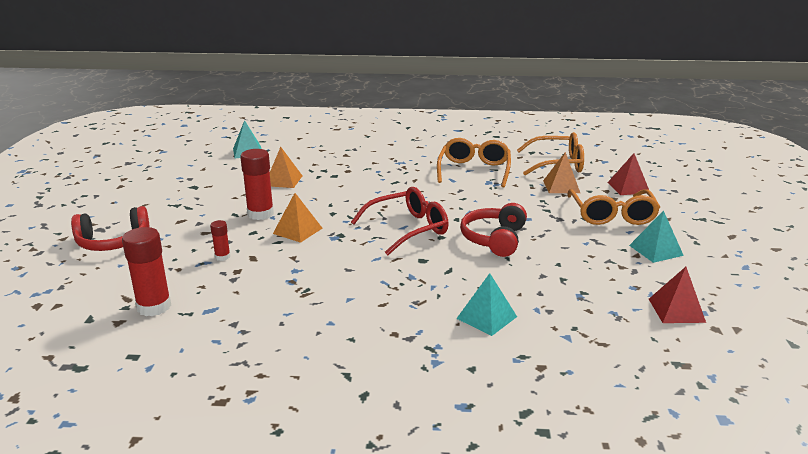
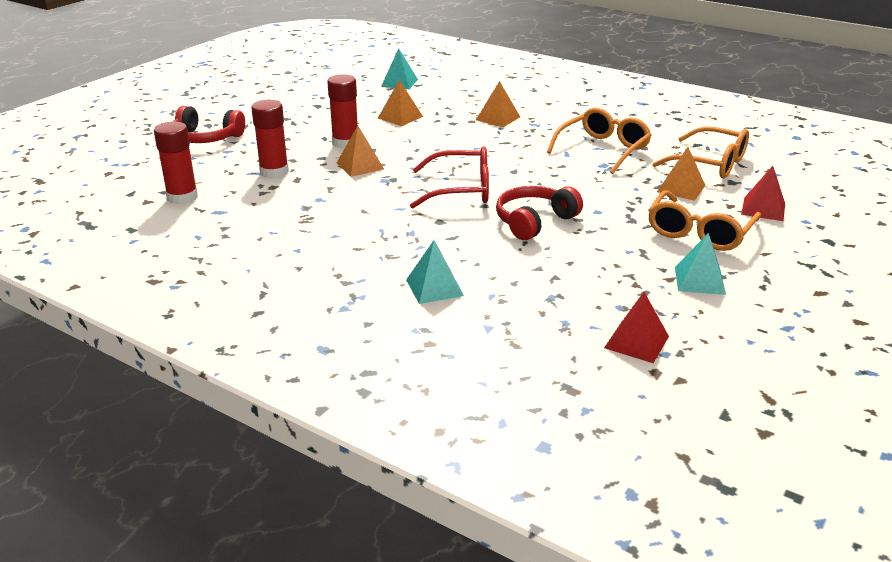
camera: 30 degrees right, 5 degrees up
red glue stick [210,220,231,261] -> red glue stick [251,100,289,179], size x1.93
none -> orange pyramid [476,81,520,127]

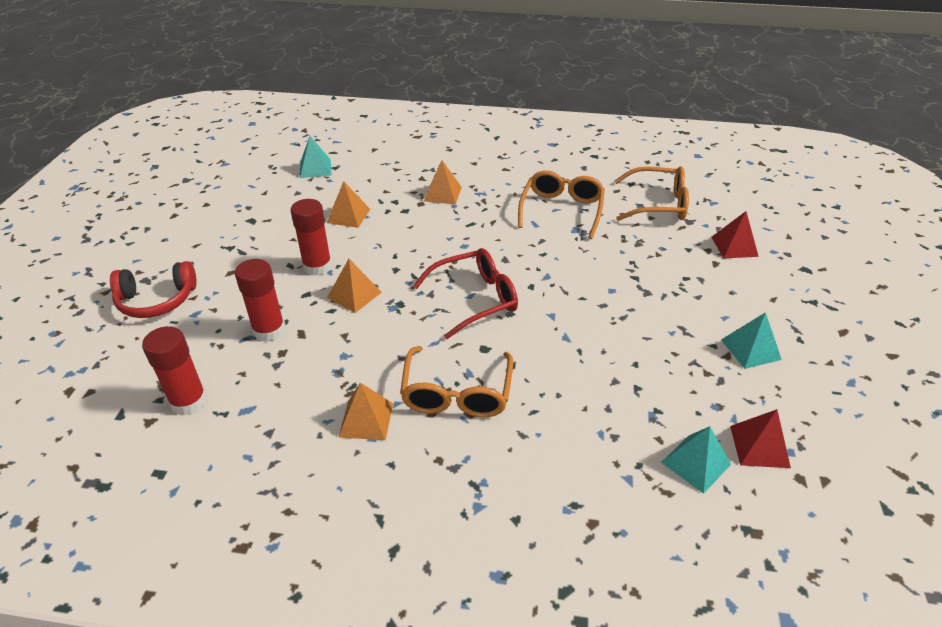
camera: 25 degrees left, 10 degrees up
turquoise pyramid [406,240,464,304] -> turquoise pyramid moved to [661,426,731,494]
red headphones [496,186,583,240] -> none
orange glasses [648,190,761,251] -> orange glasses moved to [400,346,513,418]
orange pyramid [657,147,705,201] -> orange pyramid moved to [339,383,393,440]

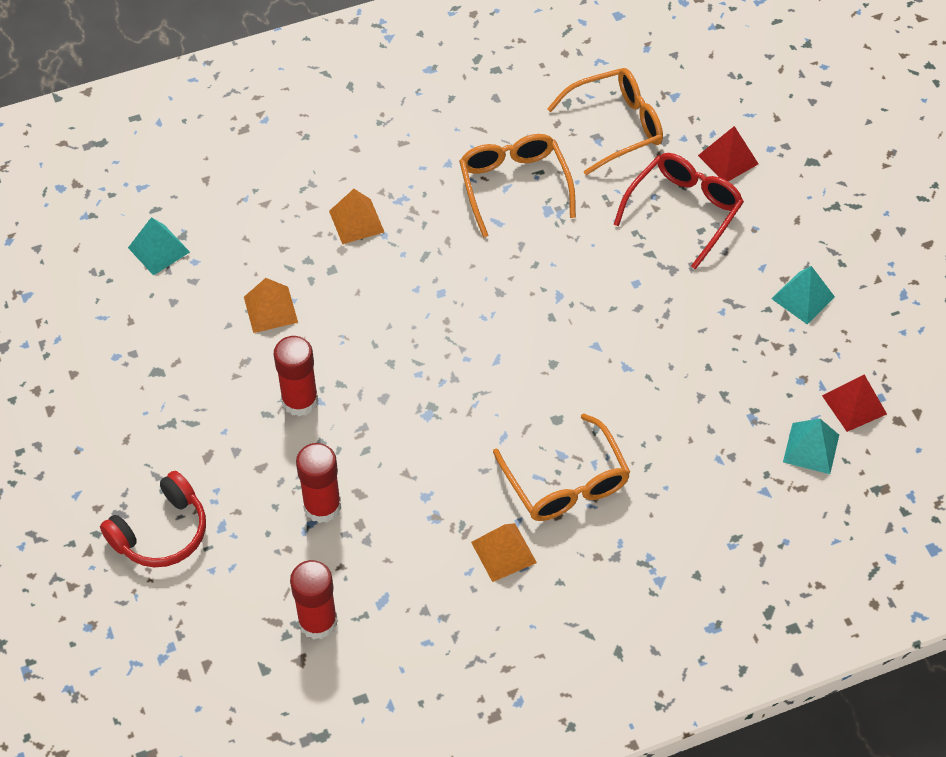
camera: 30 degrees left, 15 degrees up
orange pyramid [327,259,382,313] -> none
red glasses [413,248,518,339] -> red glasses moved to [613,153,744,269]

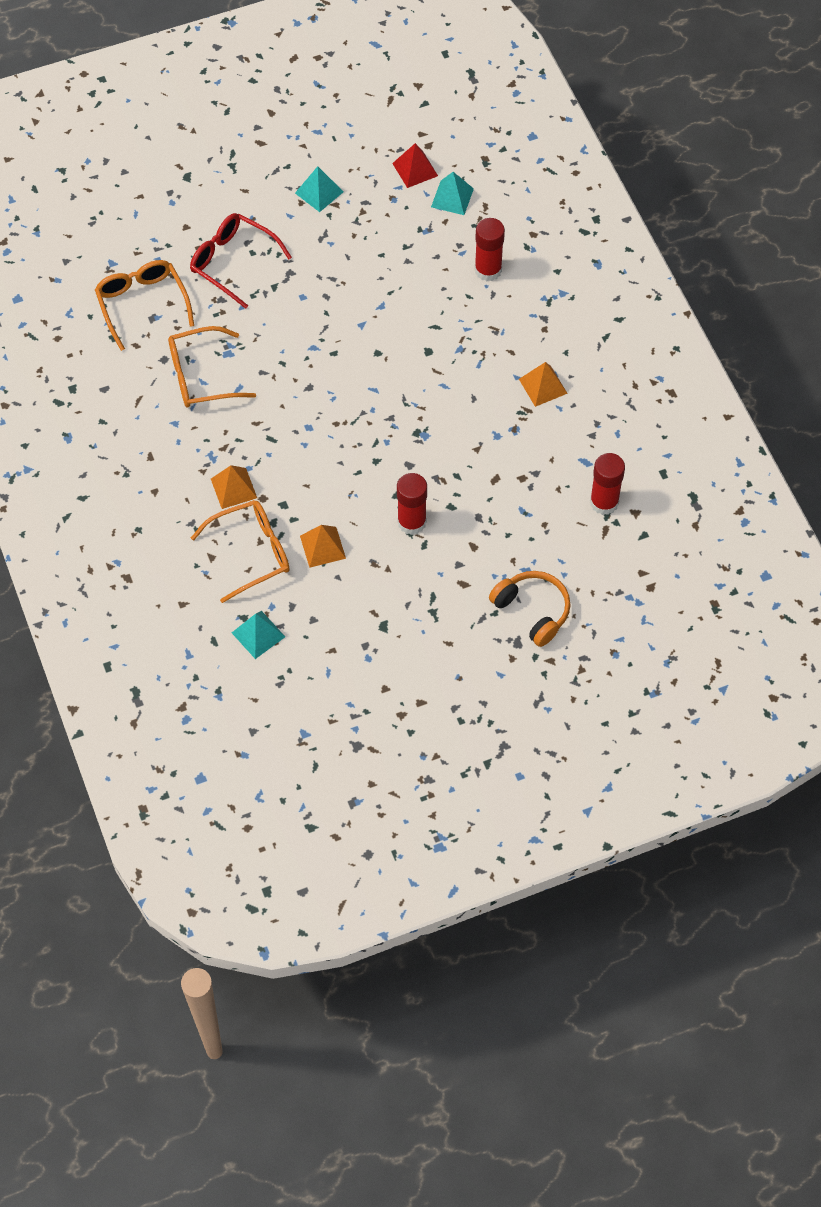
camera: 90 degrees left, 5 degrees up
red headphones [100,471,206,567] -> orange headphones [489,571,571,647]
red glue stick [296,443,341,523] -> red glue stick moved to [475,218,505,281]
orange glasses [493,414,630,521] -> orange glasses moved to [191,500,290,603]
red pyramid [698,126,758,181] -> none

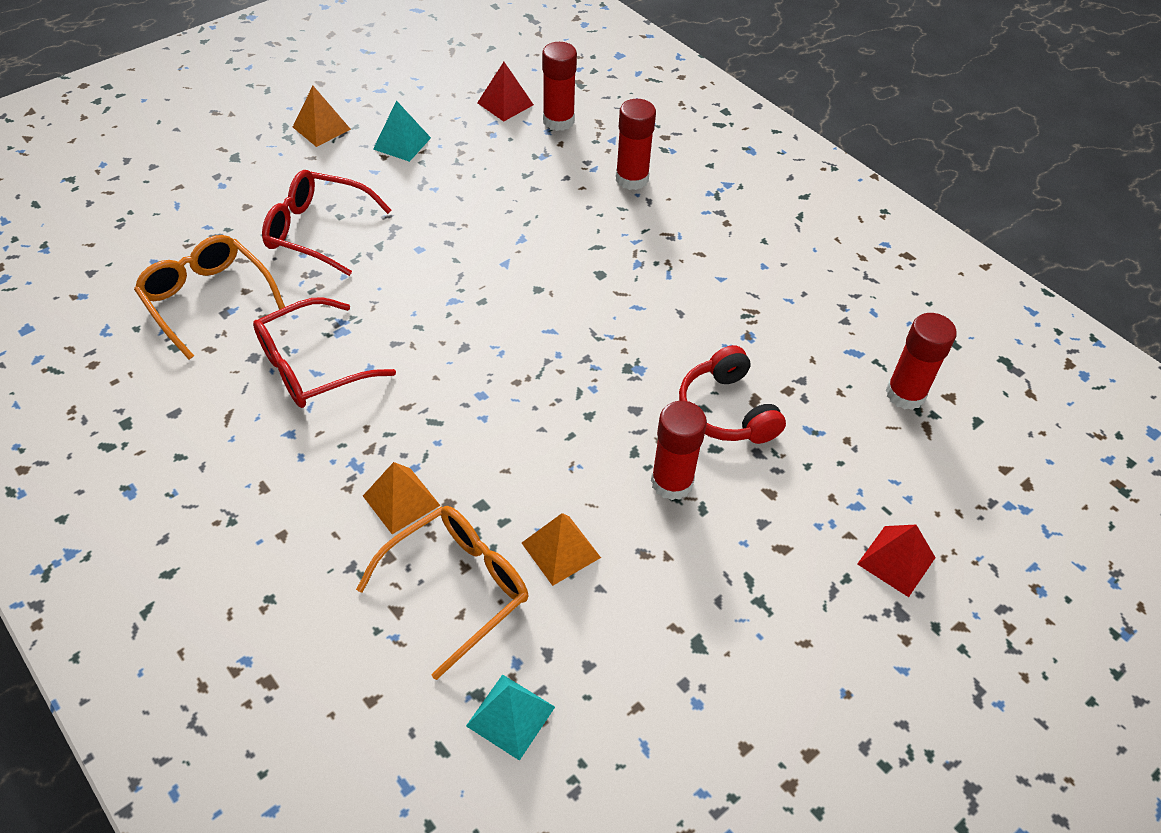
camera: 20 degrees left, 10 degrees down
orange glasses [168,326,256,408] -> red glasses [253,297,396,408]
turquoise pyramid [431,172,474,215] -> red glue stick [542,42,577,131]
orange headphones [489,571,571,647] -> red pyramid [857,525,936,597]
orange pyramid [519,362,568,407] -> orange pyramid moved to [293,86,351,147]
none -> red headphones [679,345,786,444]

